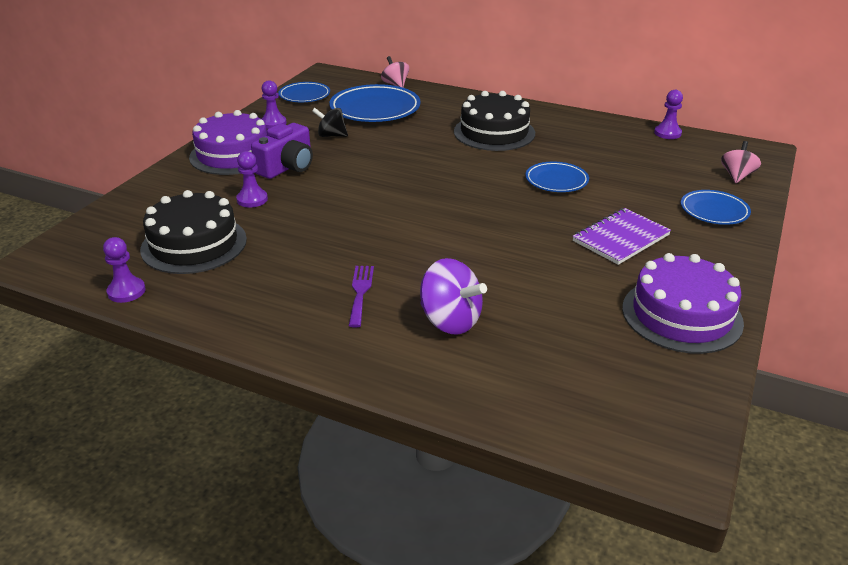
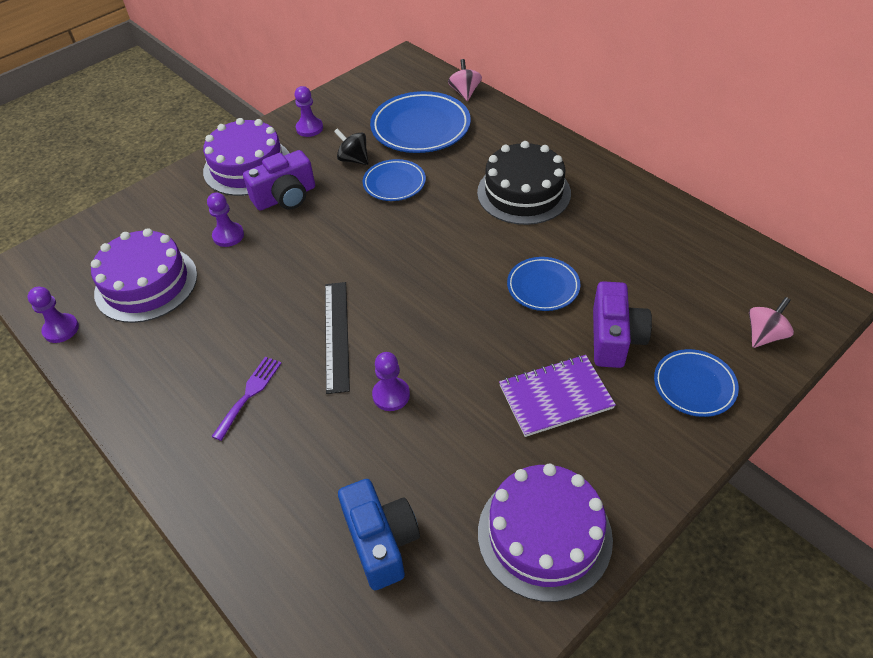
camera: 25 degrees right, 15 degrees up
black cake [140,190,247,274] -> purple cake [91,228,197,323]
blue plate [278,82,330,102] -> blue plate moved to [363,159,426,201]
purple spinning top [420,258,487,335] -> none
purple pawn [654,90,683,139] -> purple pawn moved to [372,352,410,411]
none -> black ruler [325,282,350,394]
none -> blue camera [338,479,420,590]
none -> purple camera [593,281,652,368]

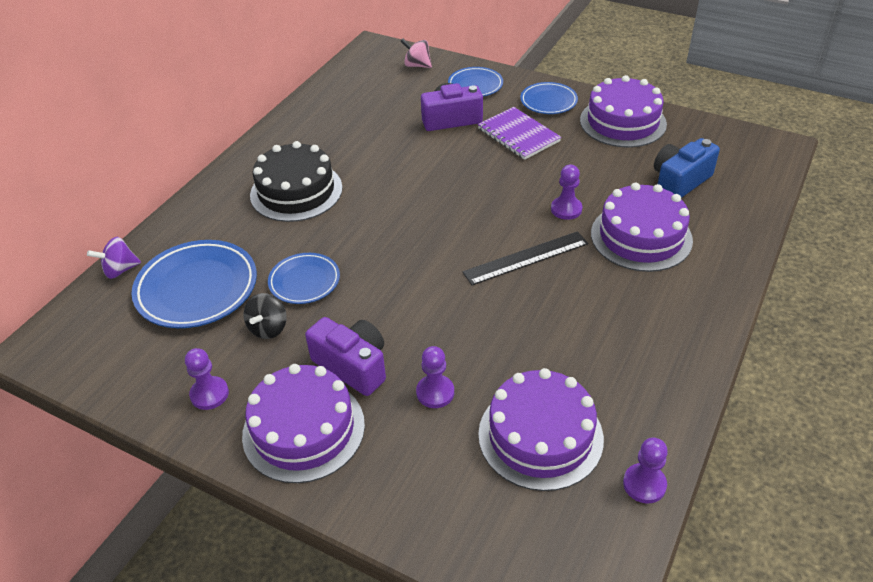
camera: 110 degrees left, 5 degrees down
purple fork [211,357,282,441] -> none
pink spinning top [448,59,482,101] -> purple spinning top [87,237,141,279]
blue plate [507,257,580,311] -> blue plate moved to [520,82,578,114]
none -> purple cake [591,182,693,272]

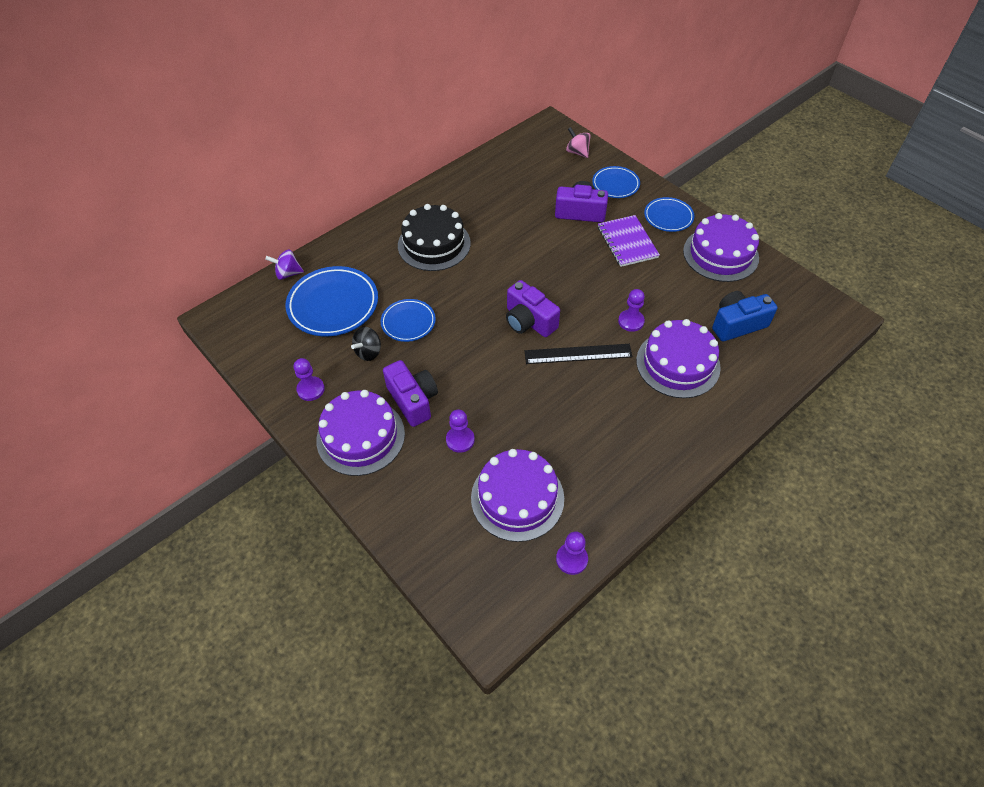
camera: 20 degrees right, 10 degrees up
none -> purple camera [506,280,560,337]

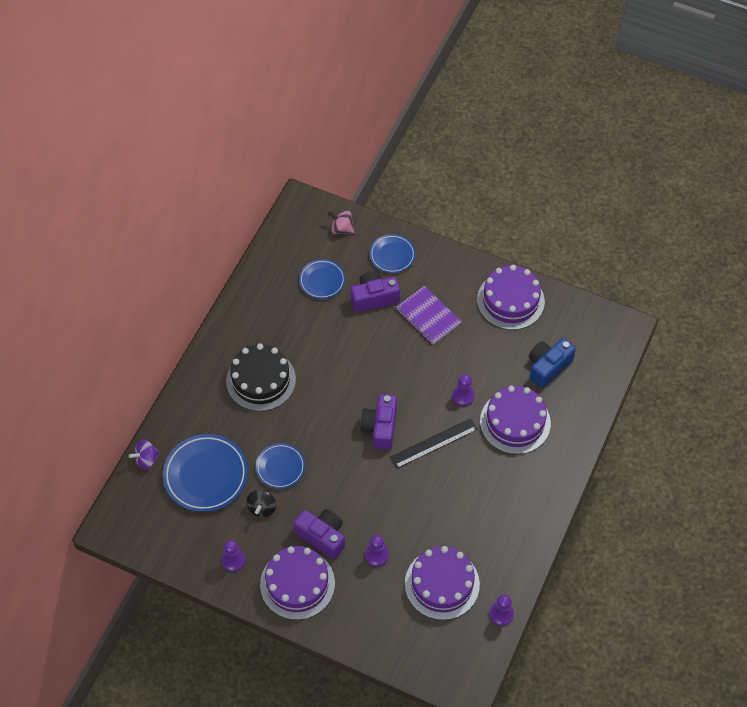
camera: 25 degrees left, 5 degrees up
purple camera [506,280,560,337] -> purple camera turned 75 degrees clockwise [360,394,397,450]
blue plate [644,197,694,232] -> blue plate moved to [299,259,346,299]

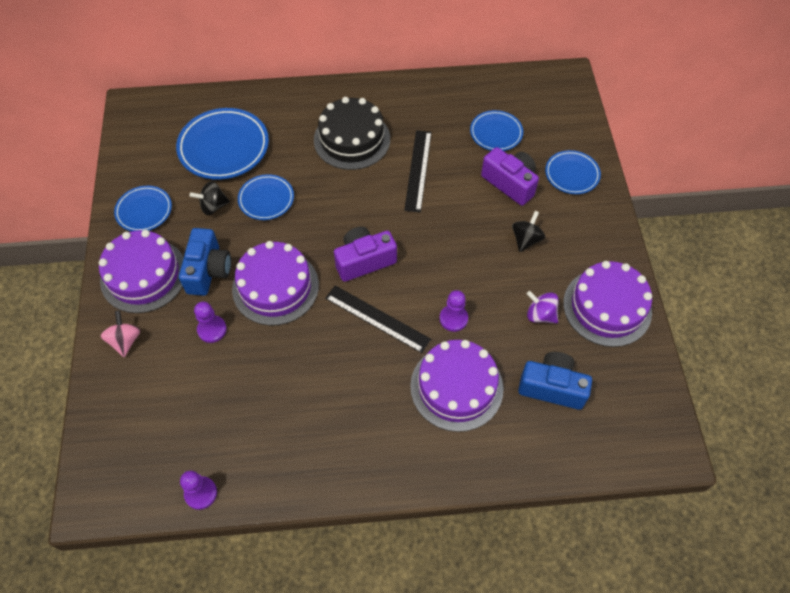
camera: 60 degrees right, 0 degrees up
purple spinning top [129,439,160,470] -> purple spinning top moved to [527,291,559,323]
purple pawn [221,540,246,572] -> blue plate [114,186,172,231]
purple camera [293,509,345,559] -> blue camera [179,228,231,296]
pink spinning top [328,211,355,234] -> pink spinning top moved to [101,311,141,357]
purple notebook [396,286,462,345] -> black spinning top [512,211,545,252]
purple cake [405,546,480,620] -> purple cake moved to [232,241,319,326]
none -> black ruler [404,130,432,212]

